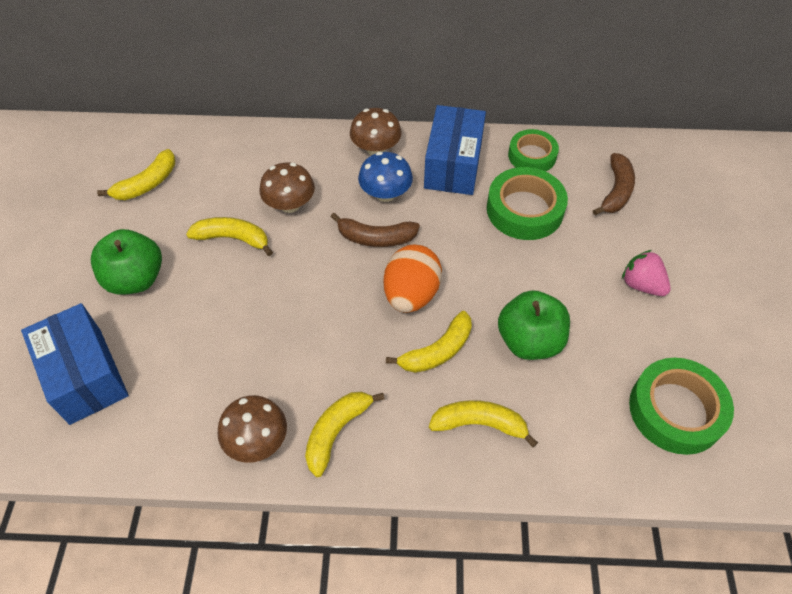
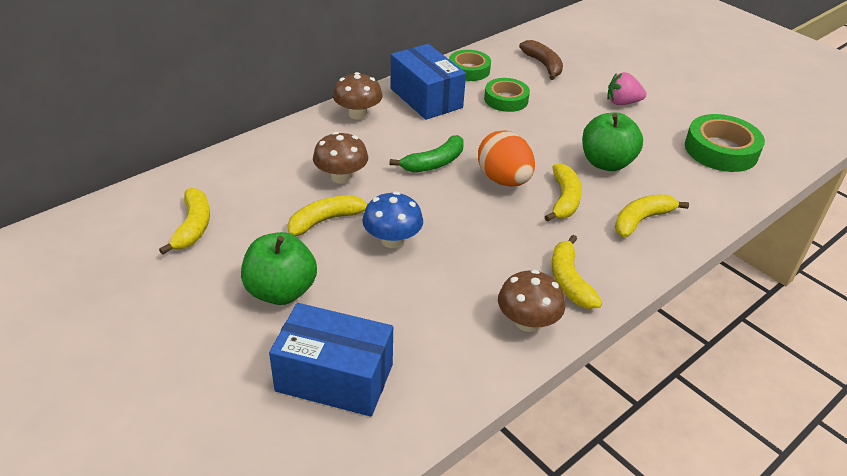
camera: 45 degrees left, 15 degrees down
brown banana [331,213,420,247] -> green banana [390,135,464,173]
blue mushroom [358,152,413,202] -> blue mushroom moved to [362,192,423,248]
green tape [487,167,568,240] -> green tape [484,78,530,112], size x0.66

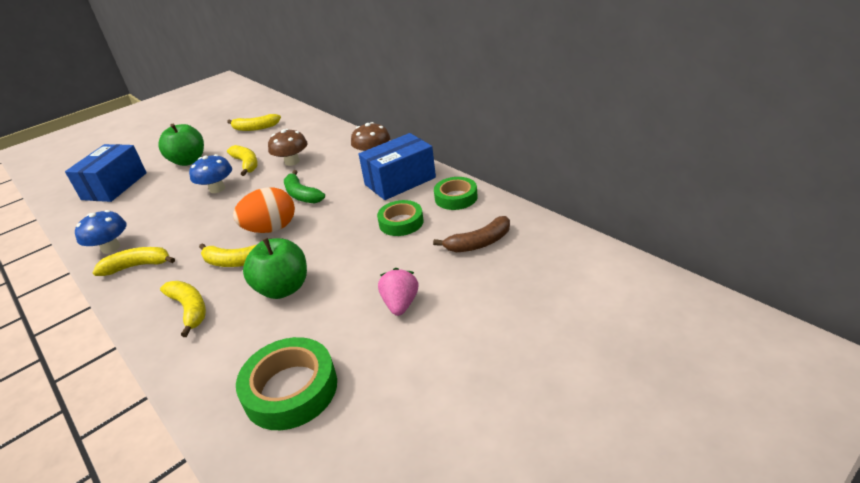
camera: 95 degrees right, 5 degrees down
brown mushroom [498,270,565,332] -> blue mushroom [75,210,127,254]

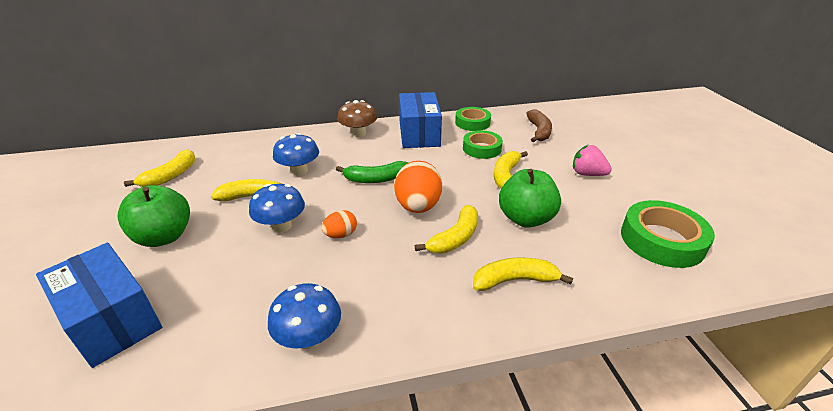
camera: 65 degrees left, 0 degrees up
yellow banana [92,247,175,276] -> yellow banana moved to [494,151,528,189]
brown mushroom [268,129,308,166] -> blue mushroom [273,133,319,176]
none -> orange egg [321,210,357,238]

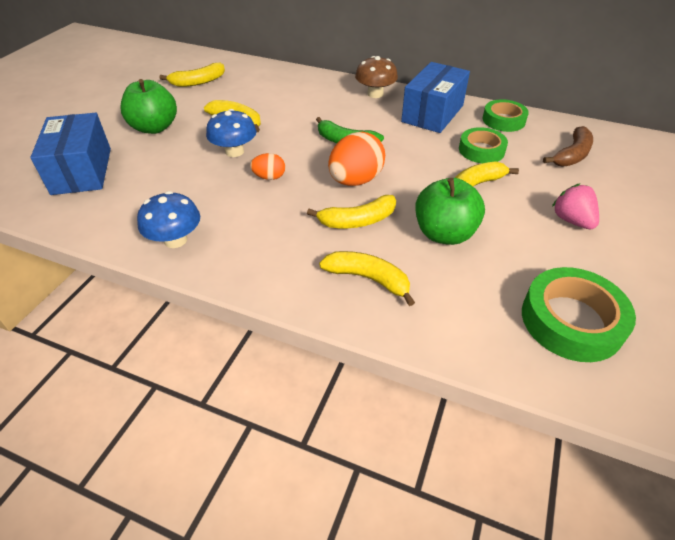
camera: 35 degrees right, 10 degrees up
blue mushroom [273,133,319,176] -> none

